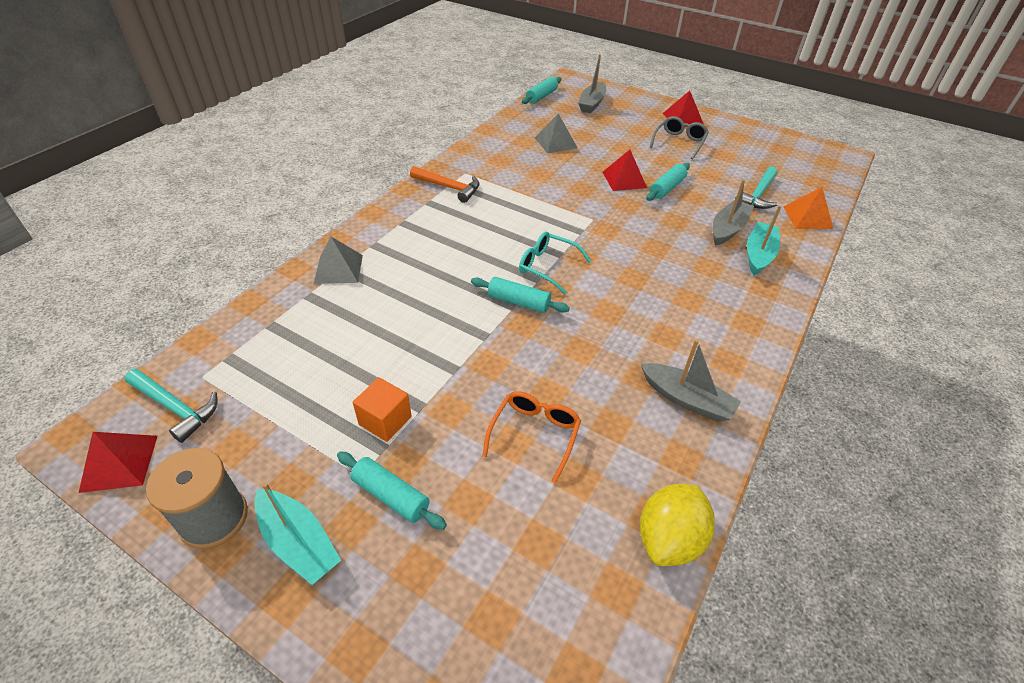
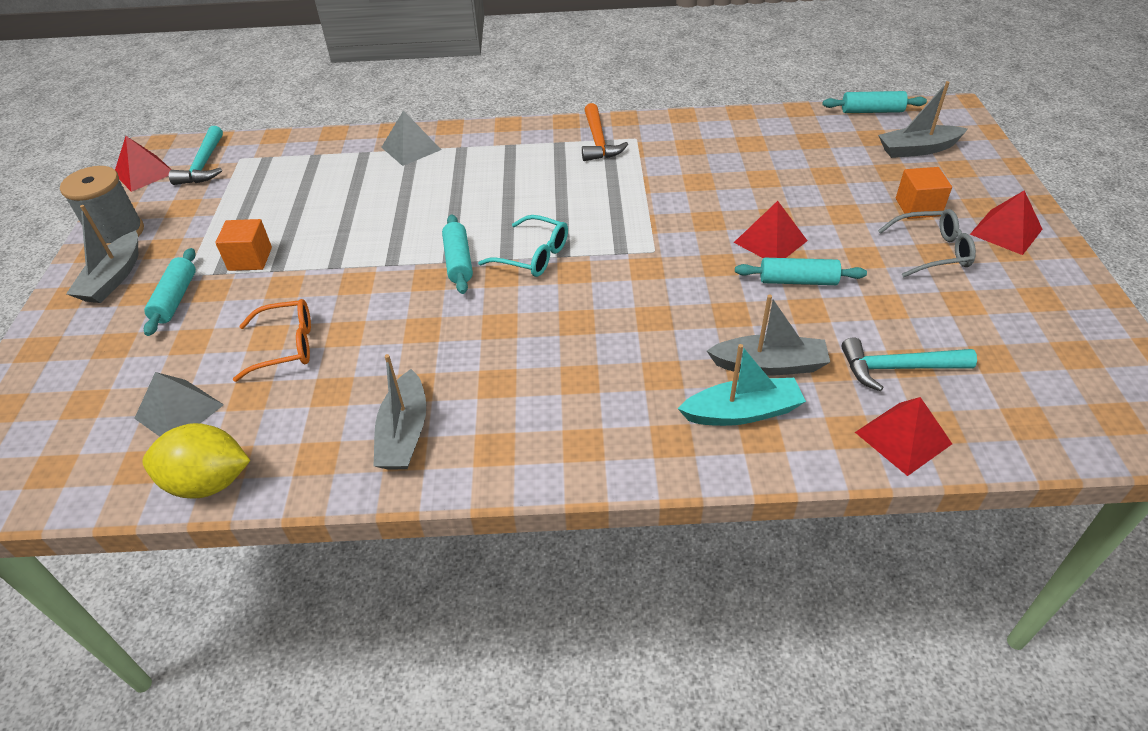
camera: 60 degrees right, 0 degrees up
turquoise boat [254,482,341,585] -> grey boat [66,205,138,303]
turquoise glasses [519,232,592,295] -> turquoise glasses turned 120 degrees clockwise [478,215,568,277]
grey pyramid [535,113,577,154] -> grey pyramid moved to [134,372,224,437]
orange pyramid [784,187,833,229] -> red pyramid [855,397,952,476]
none -> orange cube [896,167,952,219]

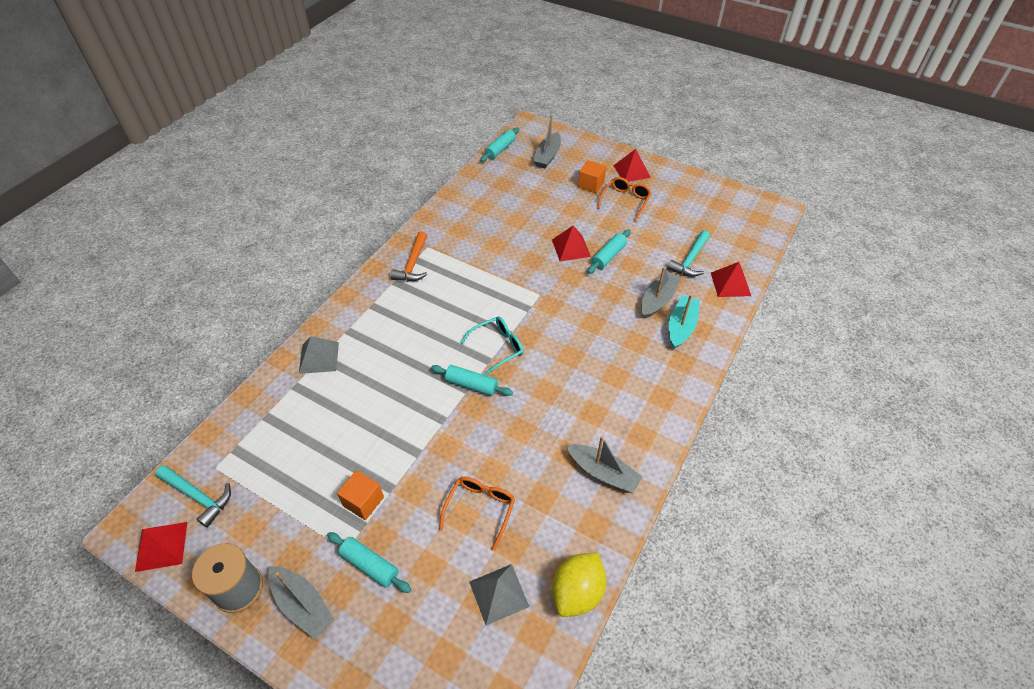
camera: 60 degrees left, 5 degrees up
orange hammer [582,103,628,161] -> orange hammer turned 75 degrees clockwise [390,231,427,281]
grey glasses [878,209,976,278] -> orange glasses [597,177,652,221]

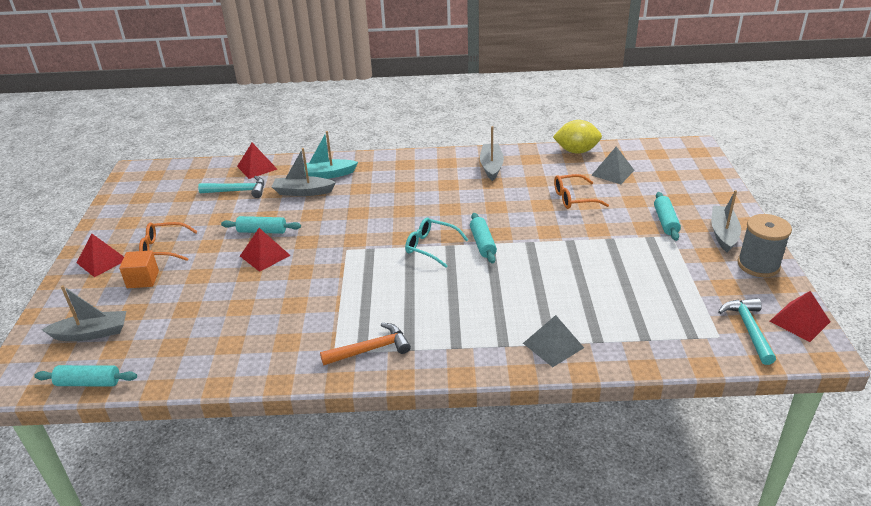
camera: 120 degrees left, 15 degrees down
orange cube [337,470,384,520] -> none

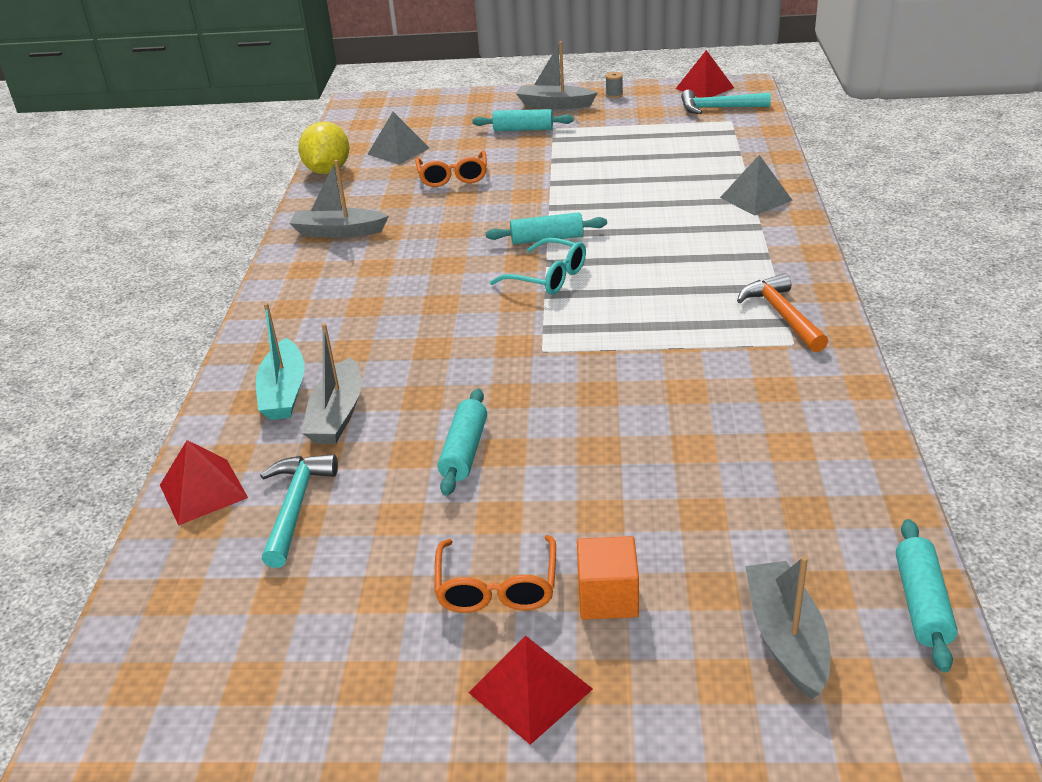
camera: 85 degrees left, 0 degrees up
red pyramid [240,228,291,272] -> none
turquoise glasses [405,218,468,268] -> turquoise glasses turned 90 degrees counterclockwise [490,238,586,295]
grey spool [737,214,792,277] -> grey spool [605,72,623,98], size x0.40

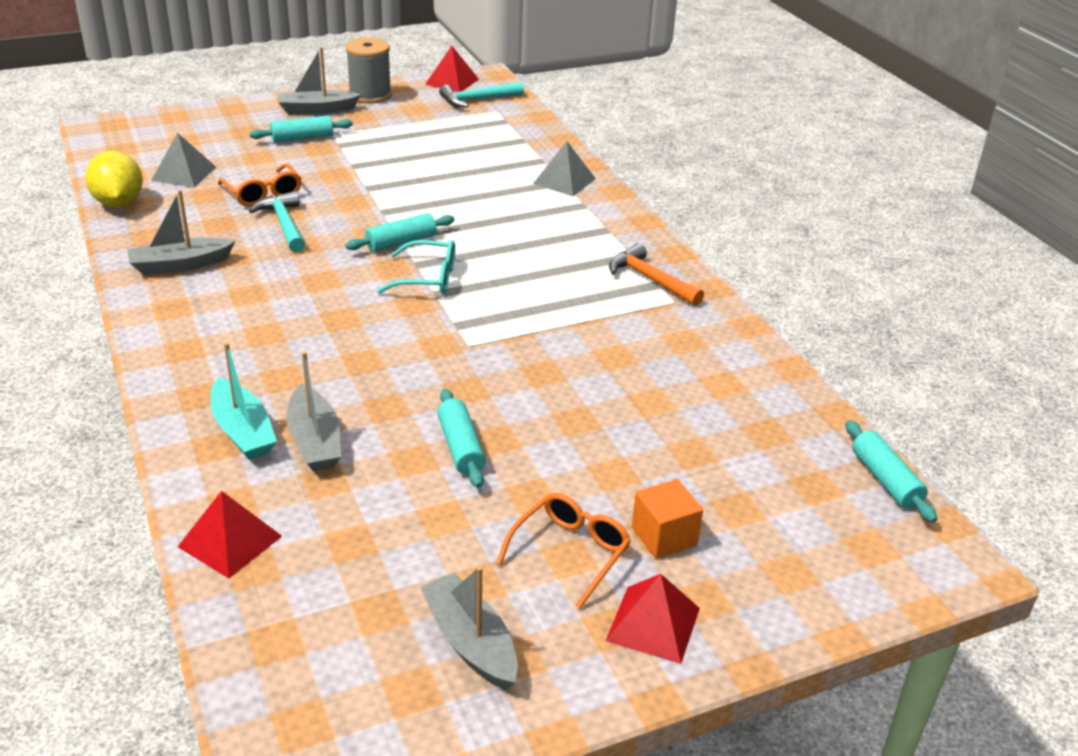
camera: 30 degrees left, 0 degrees up
turquoise hammer [260,454,338,568] -> turquoise hammer moved to [249,191,305,253]
orange glasses [434,535,556,613] -> orange glasses turned 120 degrees counterclockwise [496,493,631,608]
grey spool [605,72,623,98] -> grey spool [346,37,392,104], size x2.49
grey boat [745,556,830,699] -> grey boat moved to [420,566,518,690]

